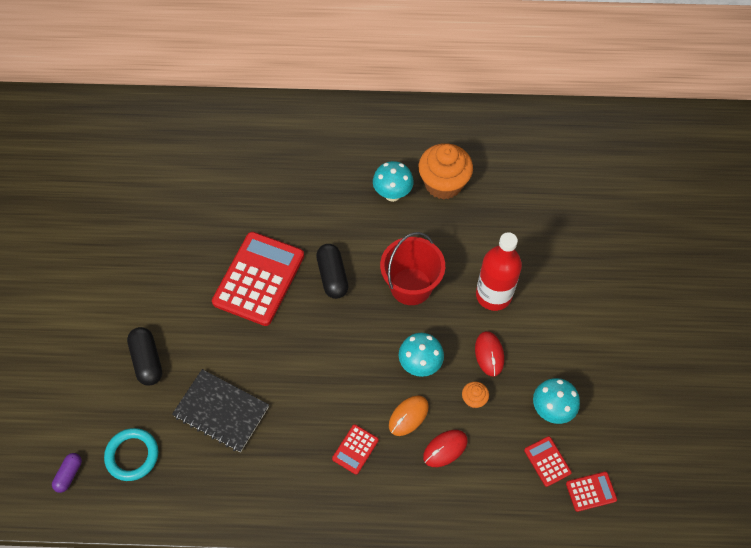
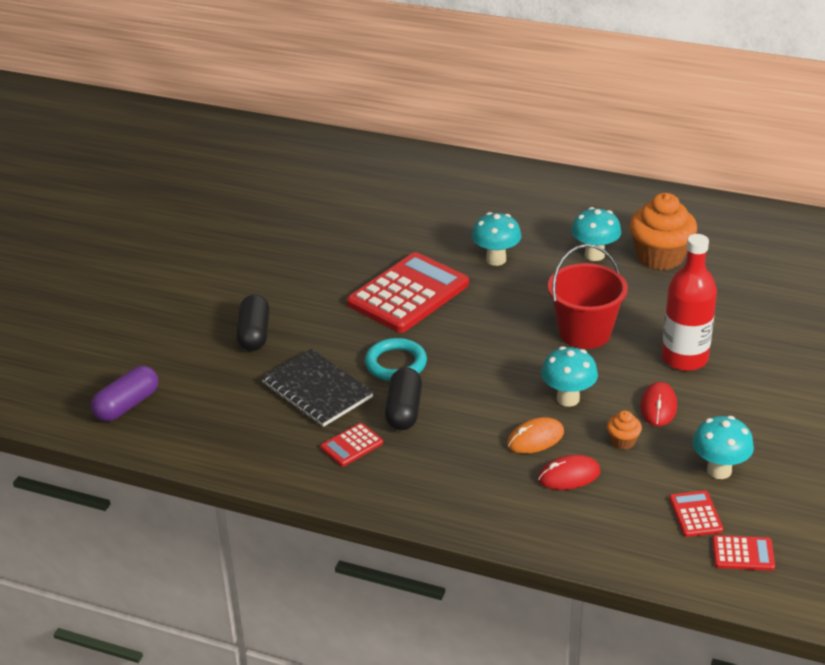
camera: 20 degrees right, 25 degrees down
purple capsule [52,453,82,493] -> purple capsule [91,366,158,422], size x1.62
turquoise ring [104,428,158,481] -> turquoise ring moved to [365,338,427,381]
black capsule [316,244,348,299] -> black capsule moved to [385,367,422,430]
red calculator [332,424,379,475] -> red calculator moved to [320,423,383,467]
none -> turquoise mushroom [472,212,522,266]

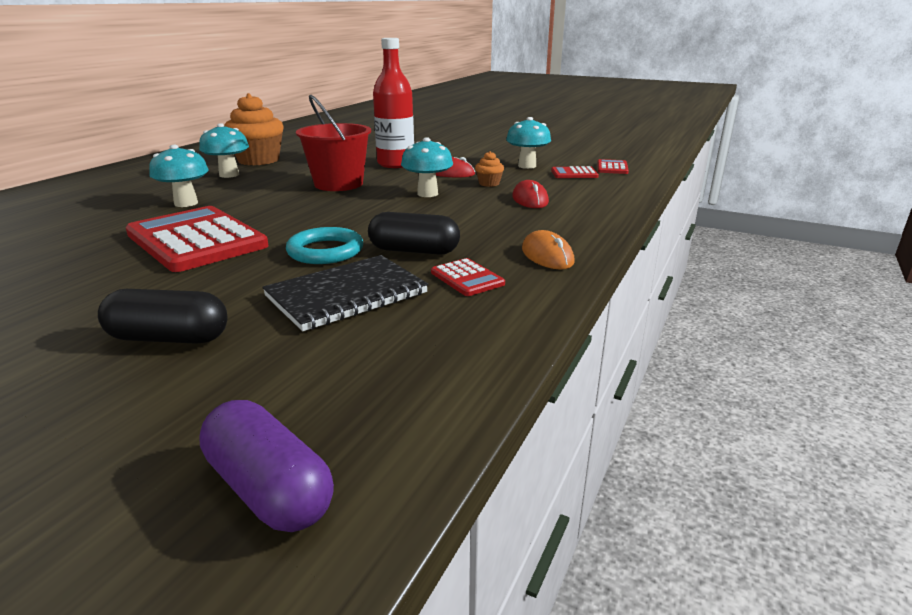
camera: 85 degrees left, 10 degrees down
orange mouse [507,417,564,454] -> orange mouse moved to [522,230,575,269]

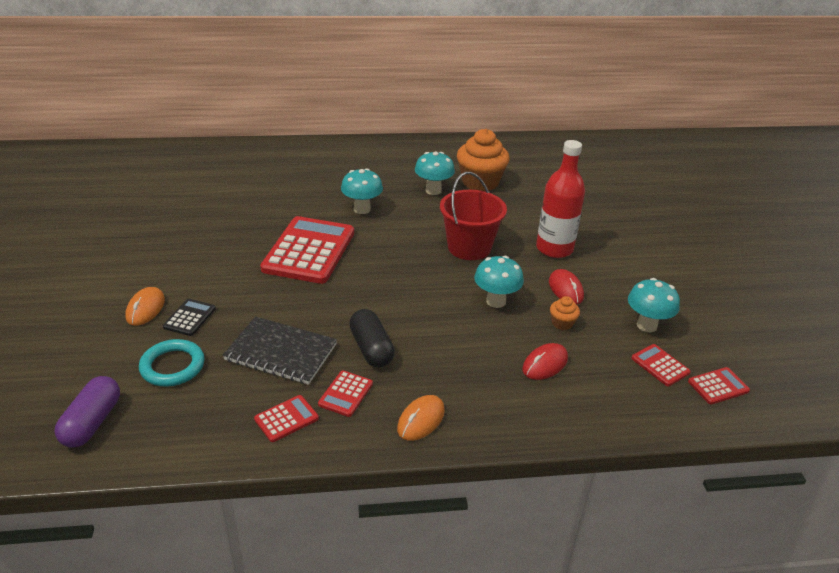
camera: 55 degrees right, 10 degrees up
black capsule [98,289,227,344] -> black calculator [163,299,216,336]
turquoise ring [286,227,363,264] -> turquoise ring moved to [139,339,205,387]
none -> orange mouse [125,287,165,326]
none -> red calculator [254,395,319,442]

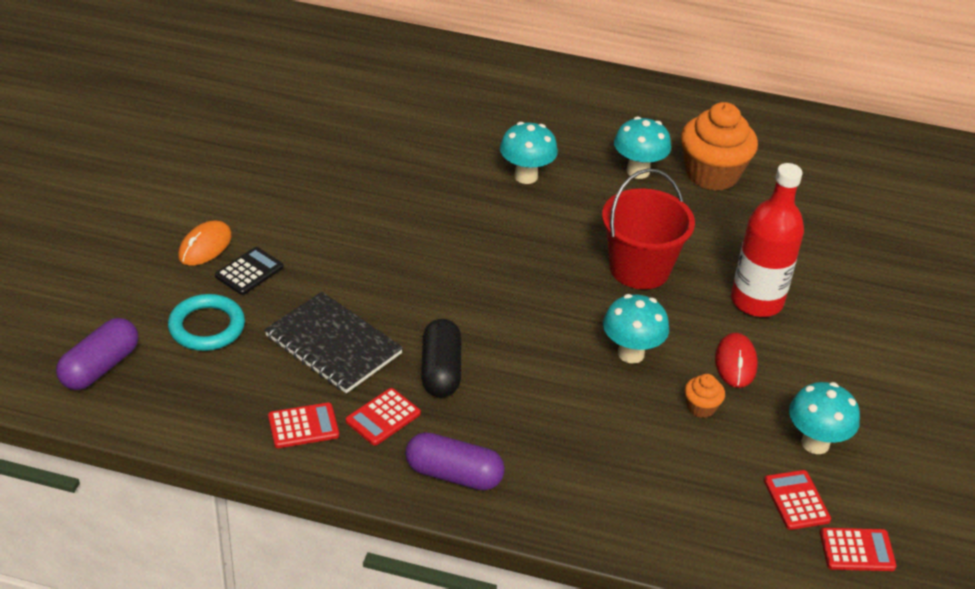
camera: 20 degrees right, 5 degrees up
red calculator [260,216,354,284] -> none
orange mouse [397,395,445,441] -> purple capsule [405,432,505,490]
red mouse [522,343,568,380] -> none

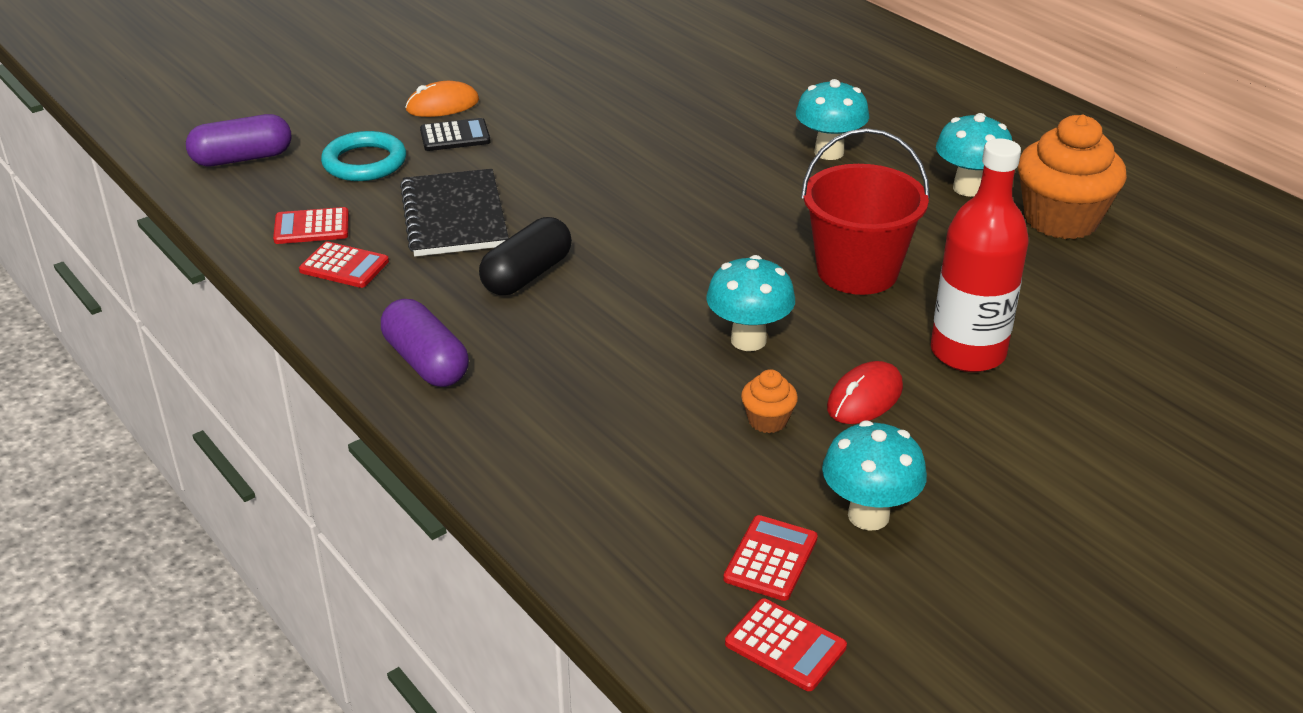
camera: 40 degrees right, 5 degrees down
red calculator [346,388,421,445] -> red calculator moved to [273,207,349,244]

